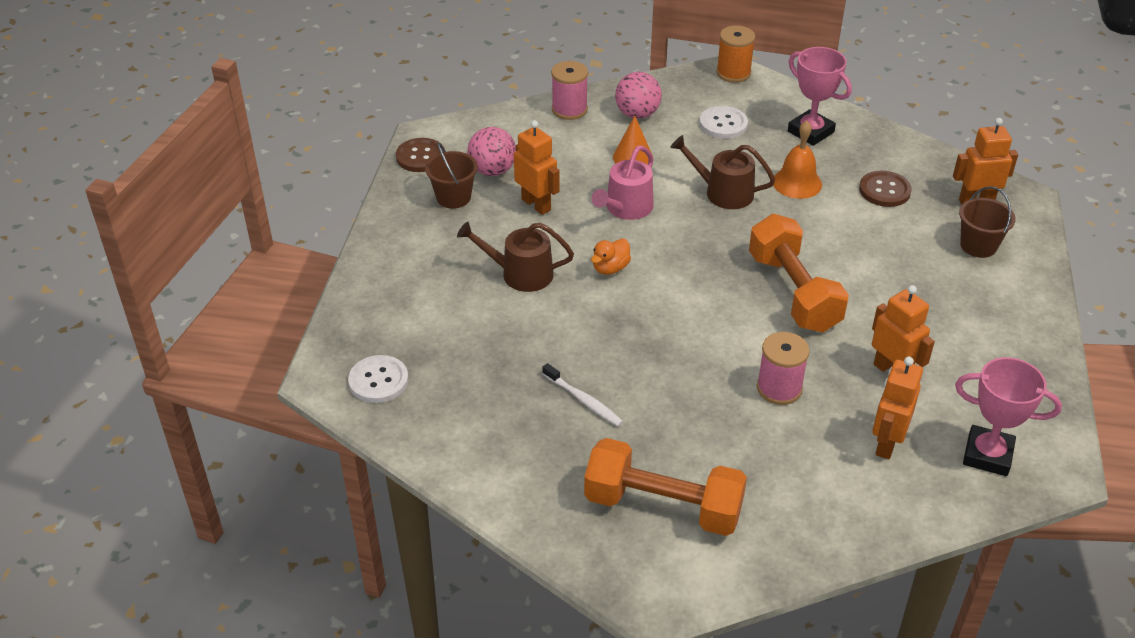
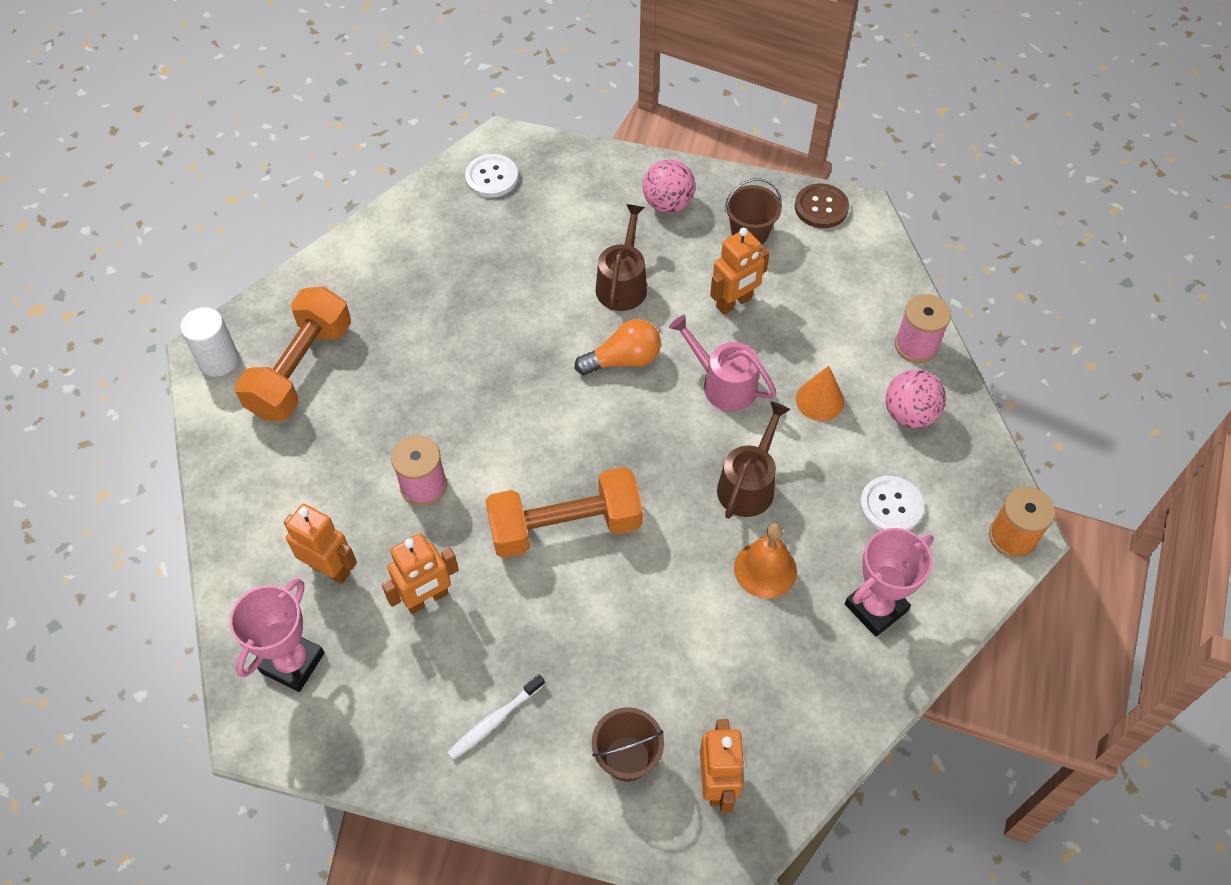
camera: 95 degrees right, 15 degrees up
pink ball [467,127,516,176] -> pink ball moved to [643,159,695,213]
white toothbrush [542,363,623,427] -> white toothbrush moved to [447,674,545,760]
orange duck [591,238,631,275] -> orange light bulb [575,319,661,375]
brown button [859,170,912,207] -> none
none -> white cylinder [180,307,239,377]

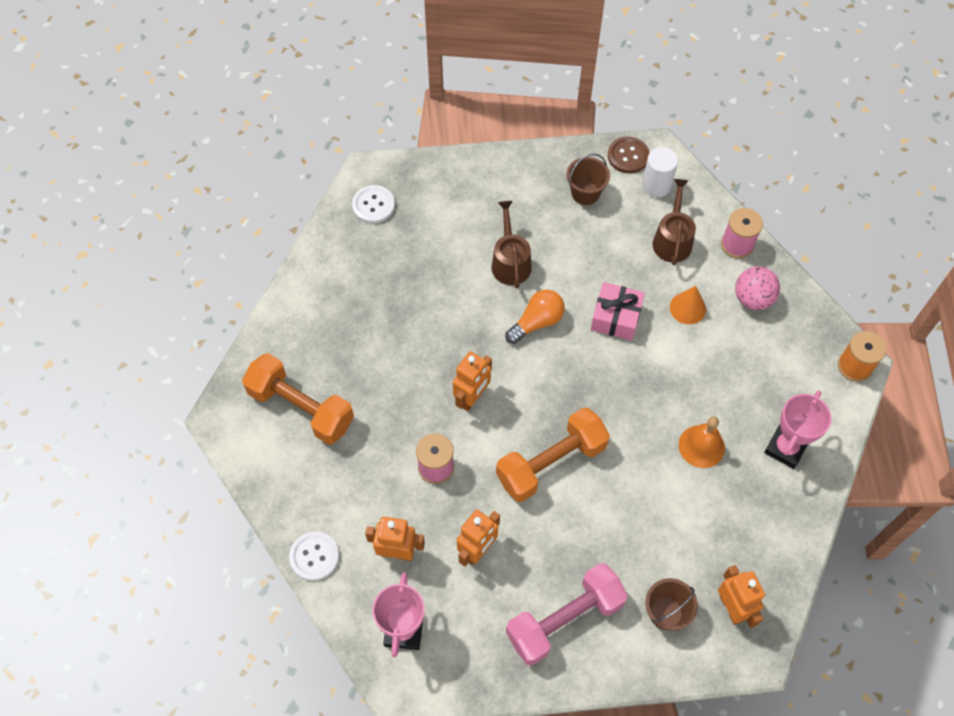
camera: 20 degrees left, 5 degrees up
white cylinder [180,307,239,377] -> white cylinder moved to [642,147,678,198]
orange dumbbell [235,287,351,421] -> orange dumbbell turned 60 degrees counterclockwise [242,353,354,444]
white toothbrush [447,674,545,760] -> pink dumbbell [506,563,628,665]
pink ball [643,159,695,213] -> none
pink watering can [669,315,777,411] -> pink gift [591,282,645,341]
orange robot [710,228,770,315] -> orange robot moved to [453,351,492,411]
brown watering can [717,402,790,519] -> brown watering can moved to [652,179,696,265]
white button [860,476,924,531] -> white button moved to [289,531,339,581]

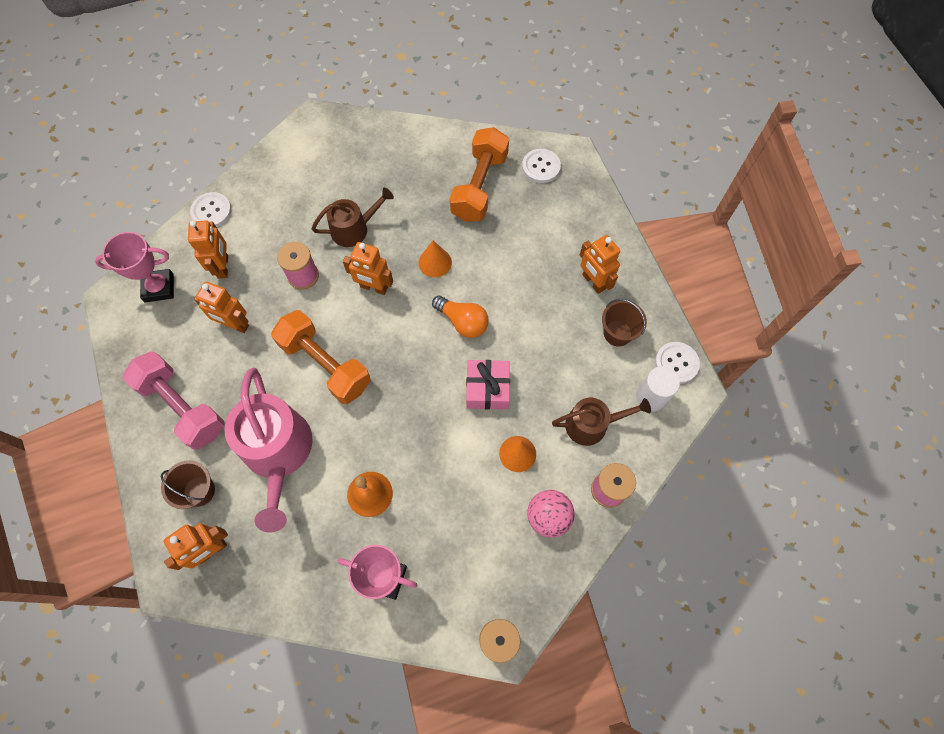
camera: 75 degrees right, 5 degrees up
orange dumbbell [242,353,354,444] -> orange dumbbell moved to [450,127,509,222]
brown watering can [491,201,532,288] -> brown watering can moved to [312,188,394,247]
brown button [608,136,650,173] -> white button [655,342,700,384]
none -> pink watering can [225,368,313,533]
none -> orange cone [419,241,452,277]
none -> orange robot [580,235,620,294]

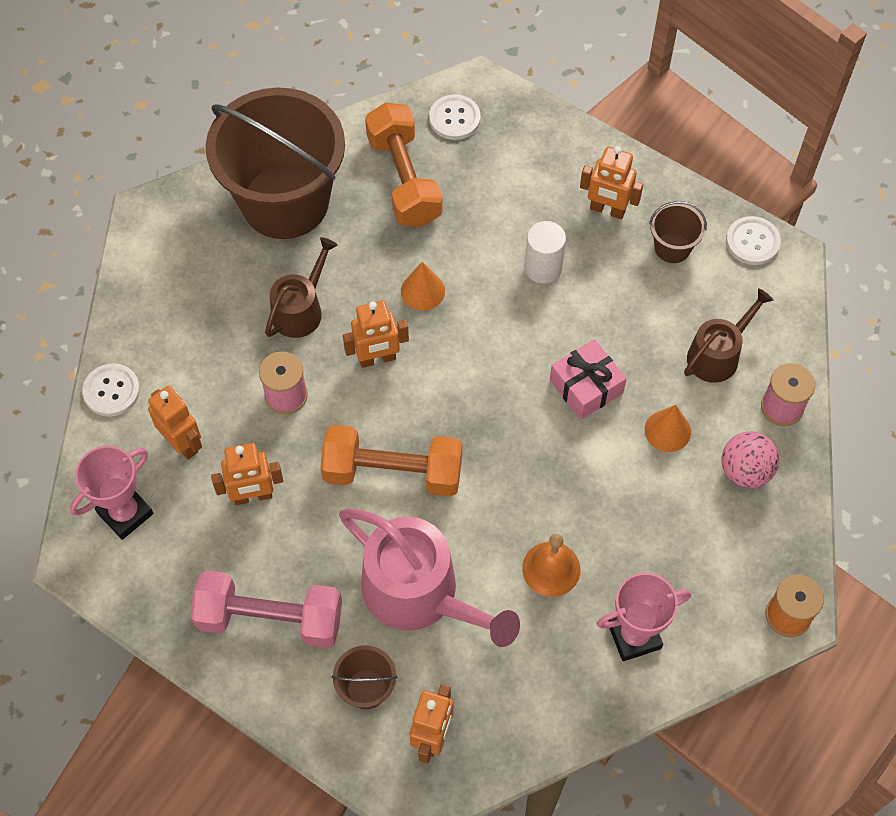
camera: 35 degrees left, 5 degrees down
orange light bulb [432,296,489,338] -> none
white cylinder [636,366,680,411] -> white cylinder moved to [524,221,566,284]
none -> brown bucket [206,87,345,239]

